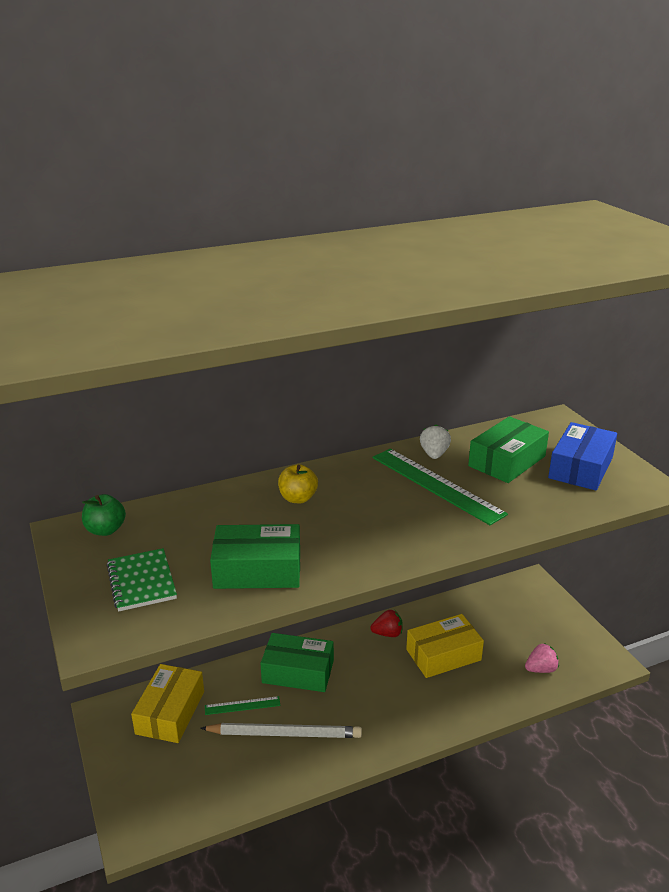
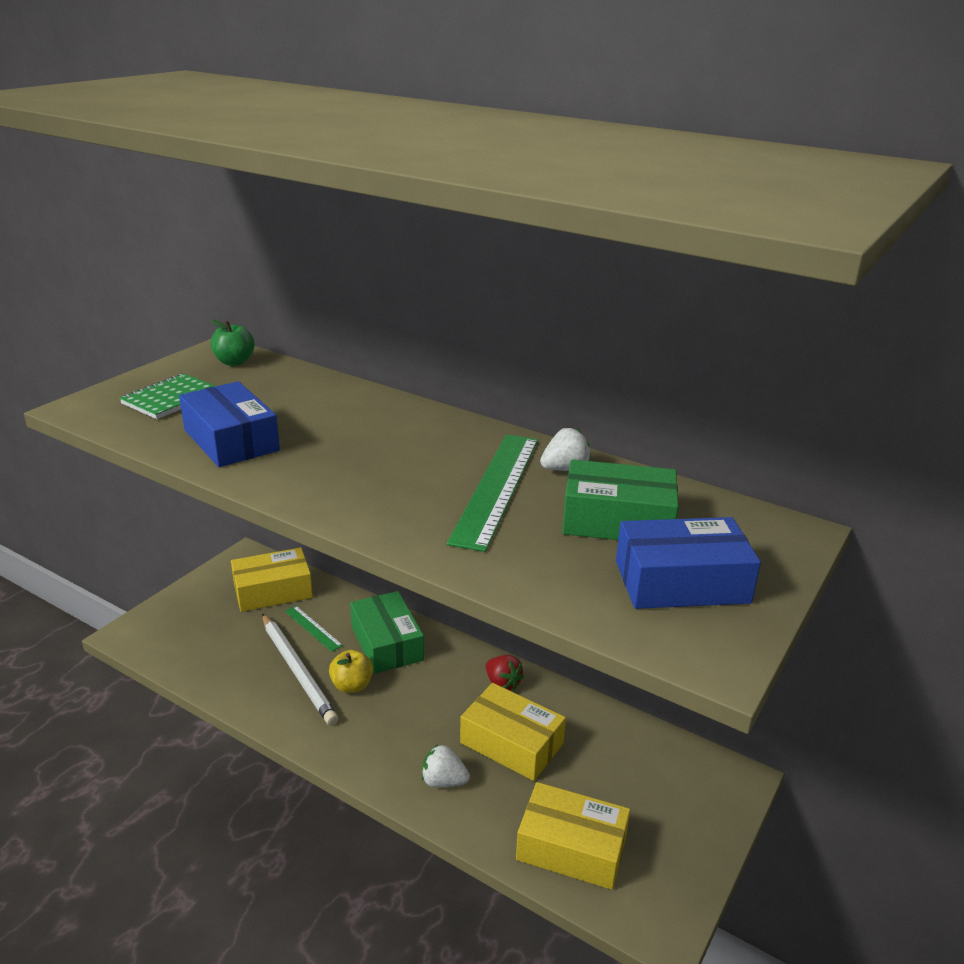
camera: 55 degrees right, 0 degrees up
green box [210,524,300,589] -> blue box [179,381,280,467]
yellow apple [278,464,318,503] -> yellow apple moved to [329,650,373,693]
pink strawberry [525,644,559,673] -> yellow box [516,782,630,890]
none -> white strawberry [422,744,470,787]

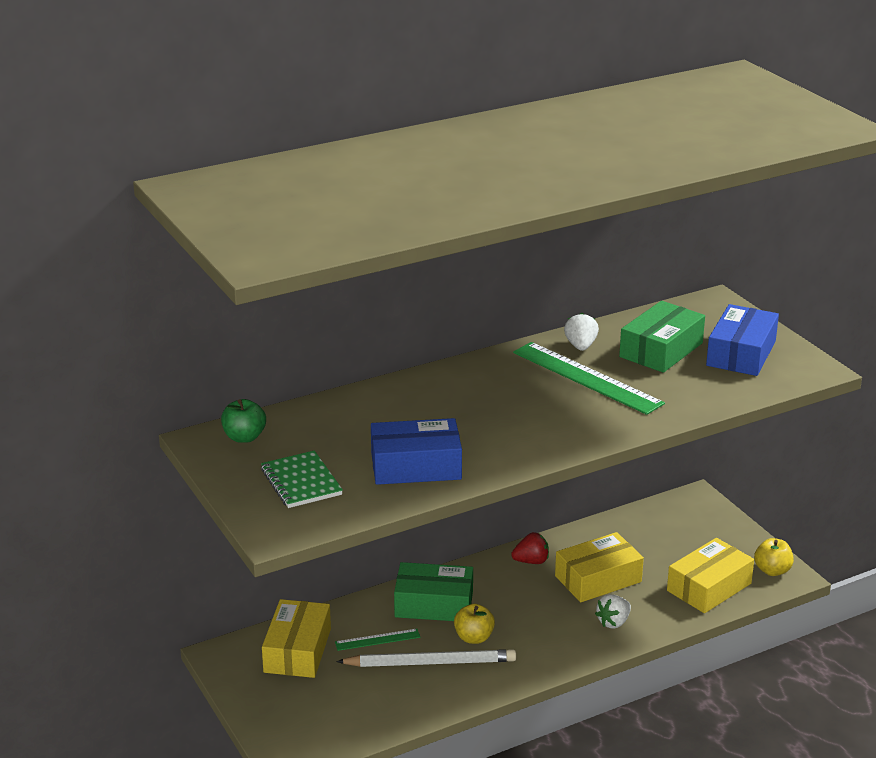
camera: 60 degrees left, 0 degrees up
none -> yellow apple [754,538,794,576]

